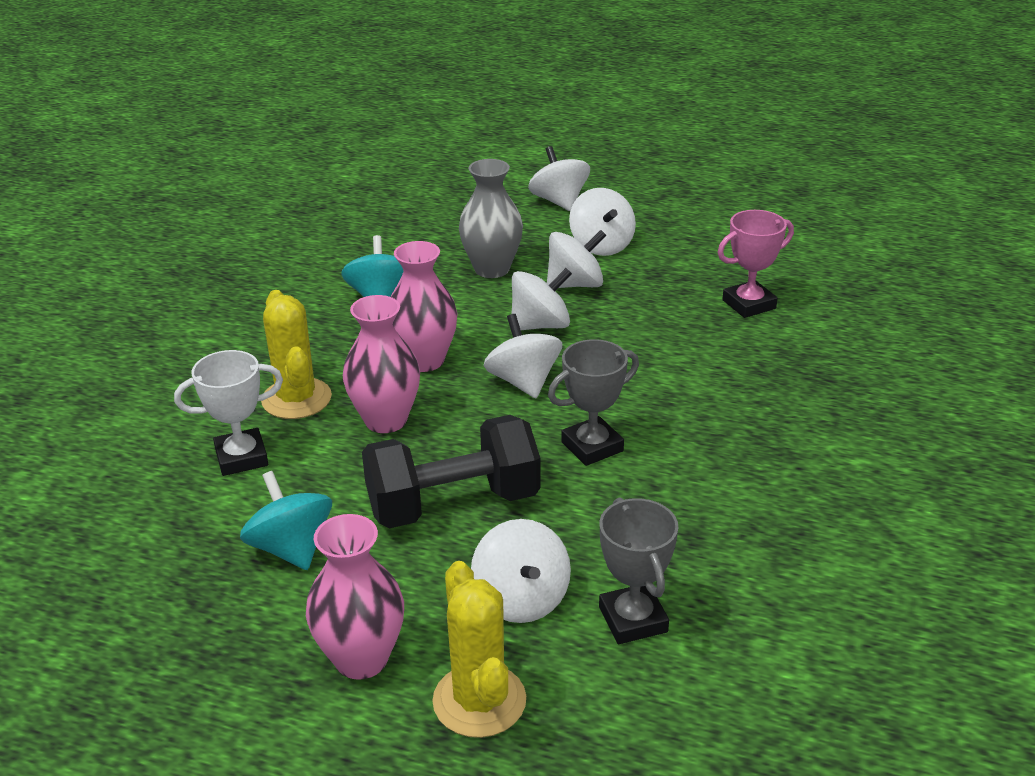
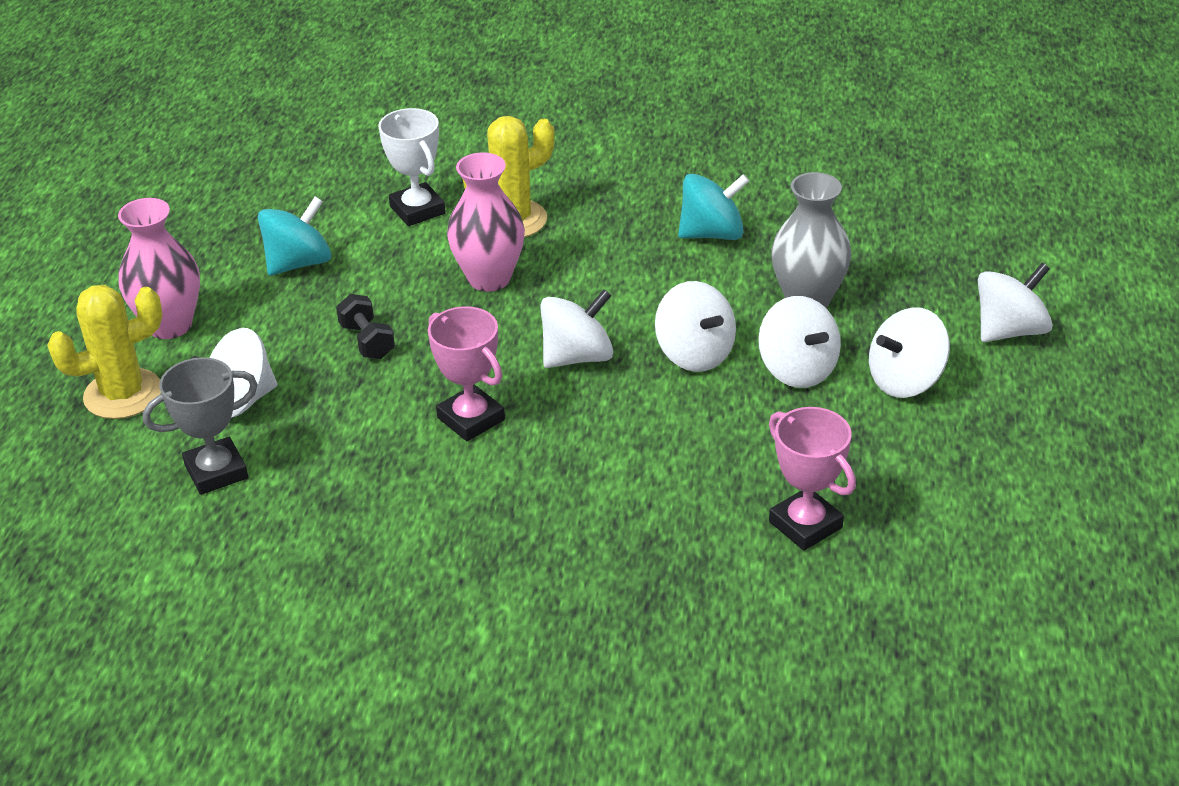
camera: 80 degrees right, 5 degrees up
black dumbbell [362,415,541,528] -> black dumbbell [336,294,395,359], size x0.46
pink vase [391,241,458,372] -> none
grey trophy [548,339,639,466] -> pink trophy [428,306,505,441]

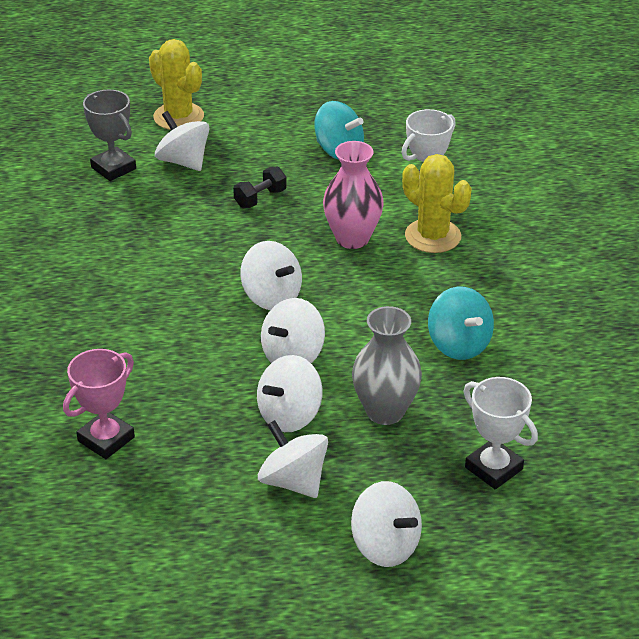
camera: 75 degrees right, 0 degrees up
pink vase [118,198,200,339] -> none
pink trophy [428,306,505,441] -> none
none -> white trophy [463,377,538,490]

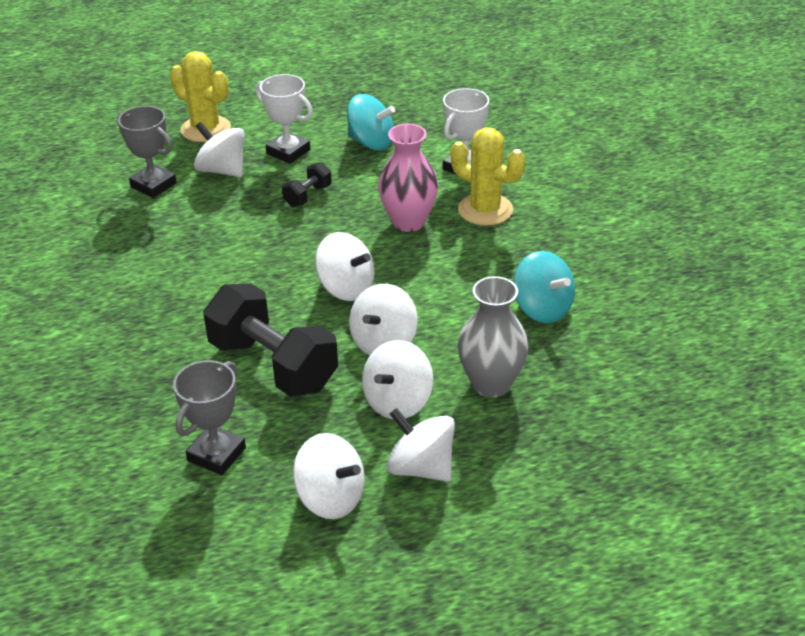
camera: 10 degrees left, 0 degrees up
pink trophy [63,349,135,459] -> grey trophy [173,360,246,475]
white spinning top [351,481,422,567] -> white spinning top moved to [293,433,365,519]
white trophy [463,377,538,490] -> white trophy moved to [255,74,313,164]
none -> black dumbbell [203,283,338,397]

